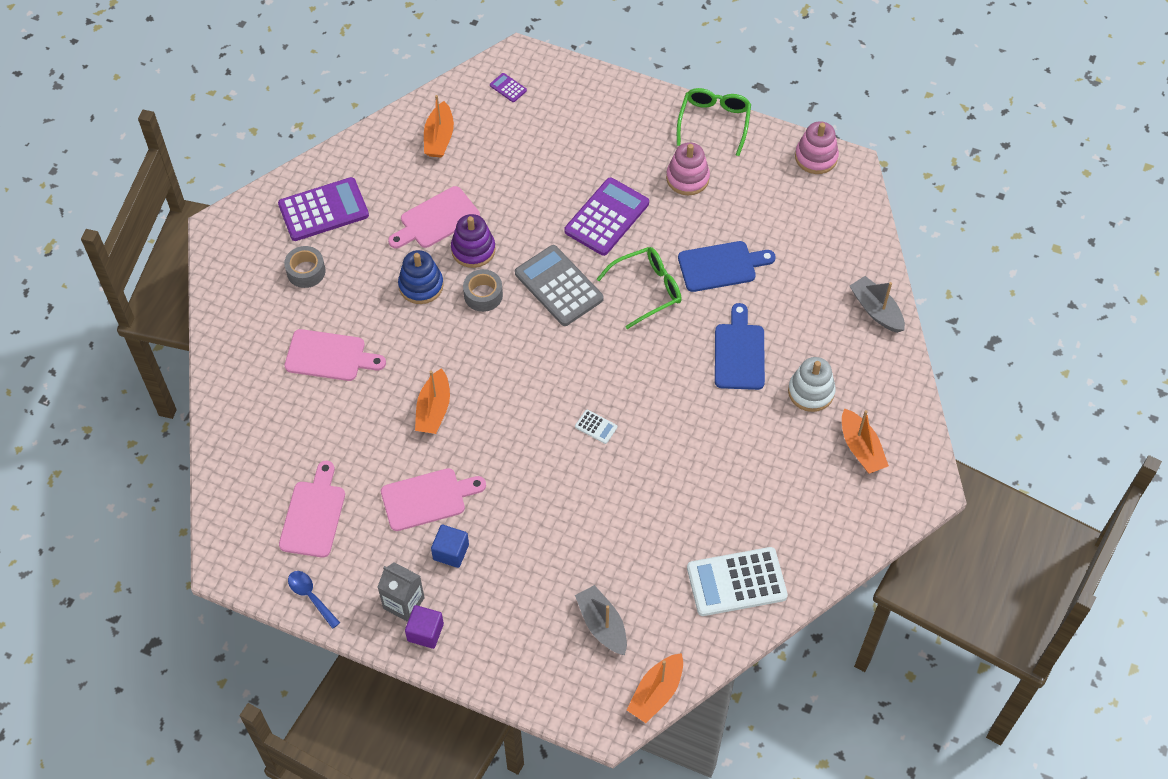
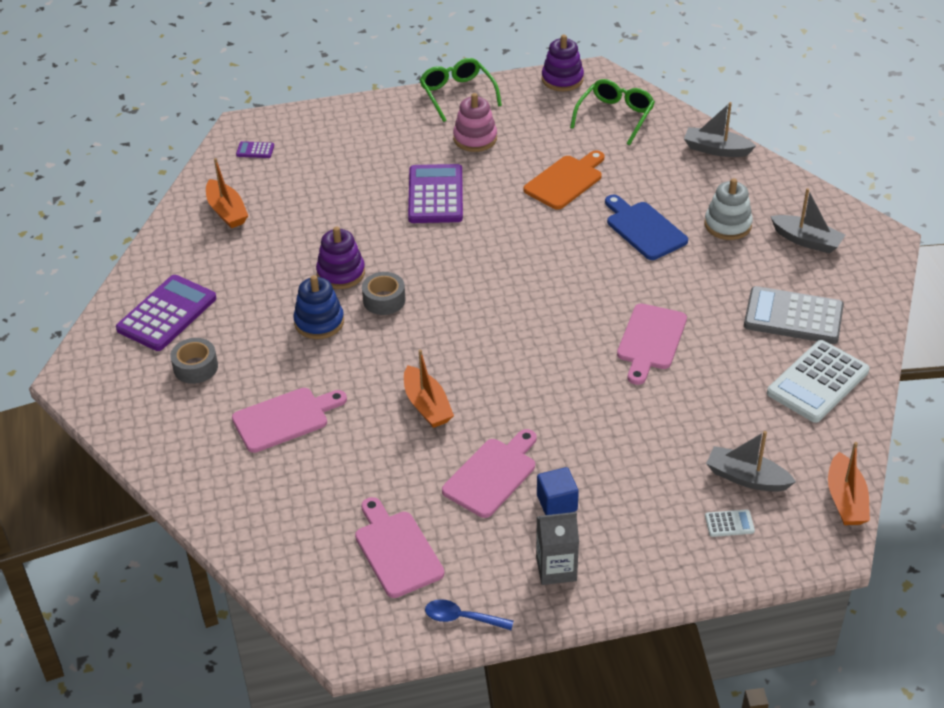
camera: 35 degrees left, 15 degrees down
pink cutting board [388,186,480,248] -> pink cutting board moved to [617,303,687,385]
purple cube [405,605,444,649] -> none
grey calculator [515,245,604,326] -> grey calculator moved to [744,286,844,344]
white calculator [575,409,617,444] -> white calculator moved to [705,510,755,537]
green glasses [597,247,682,329] -> green glasses moved to [570,79,655,145]
blue cutting board [678,241,776,292] -> orange cutting board [523,150,604,210]
pink stacking toy [795,121,839,174] -> purple stacking toy [542,35,584,91]
orange boat [842,408,889,474] -> grey boat [770,188,845,254]

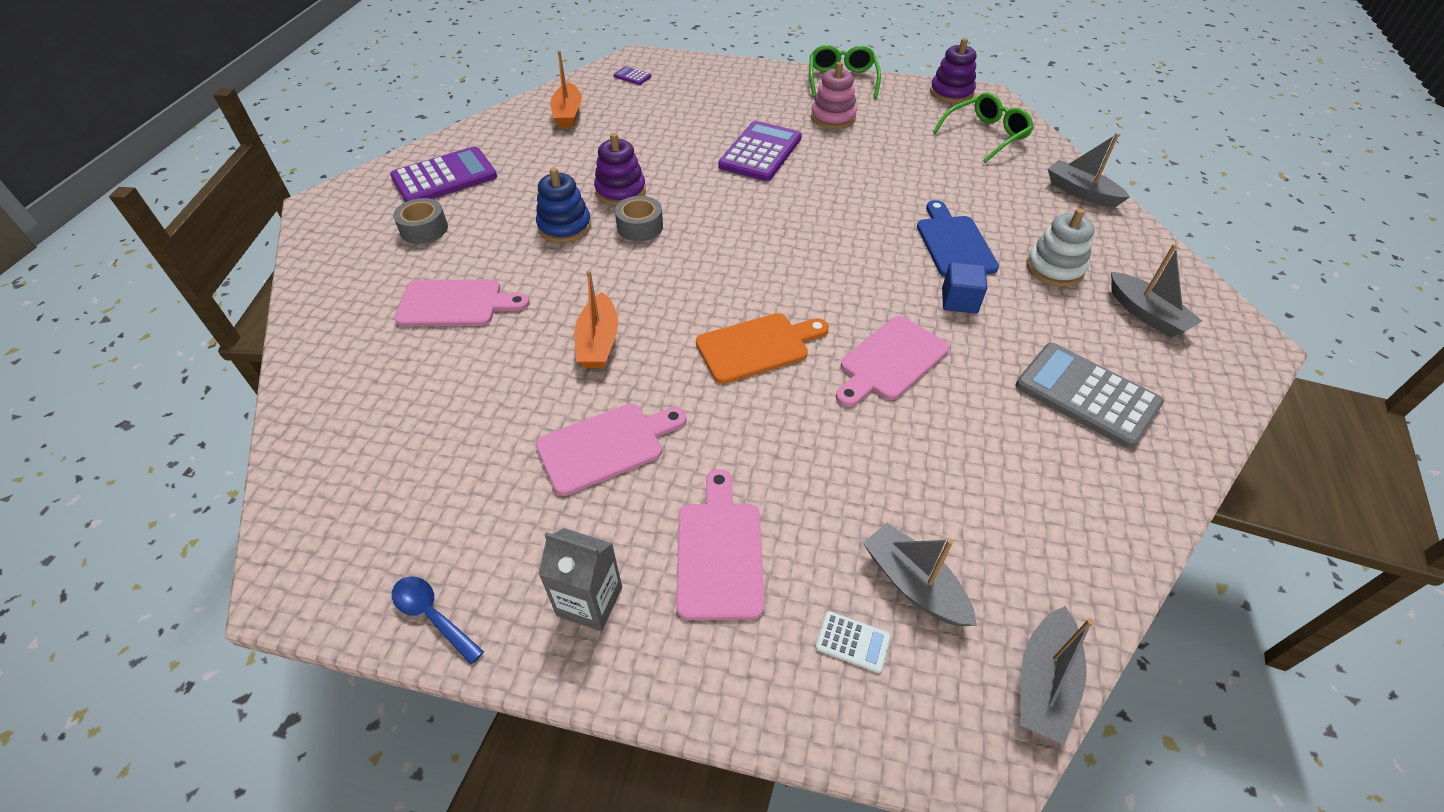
camera: 25 degrees right, 5 degrees up
pink cutting board [355,497,444,598] -> pink cutting board moved to [676,469,764,620]
orange cutting board [523,150,604,210] -> orange cutting board moved to [696,313,829,384]
blue cube [537,467,579,515] -> blue cube moved to [942,262,987,313]
white calculator [767,340,870,423] -> none
orange boat [828,442,870,525] -> grey boat [1020,606,1094,745]

